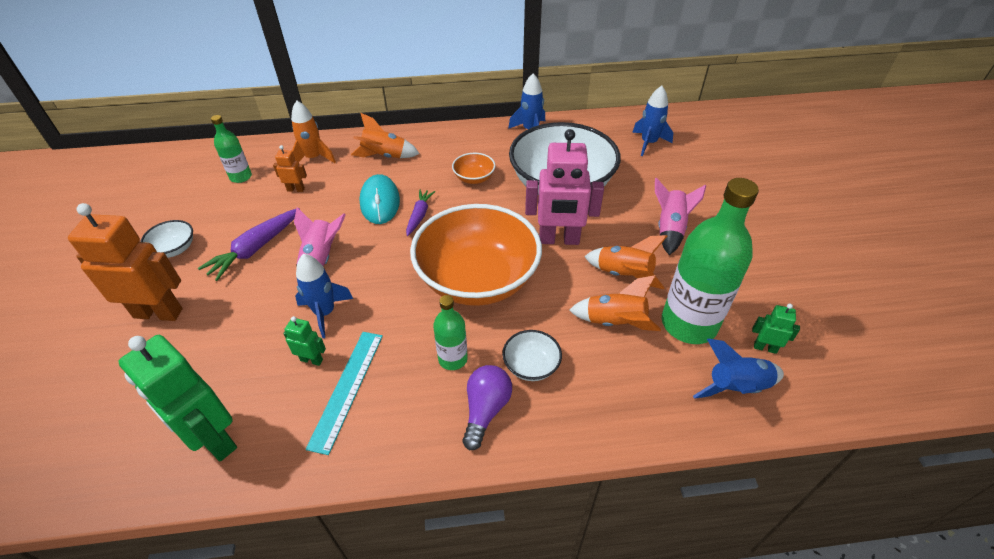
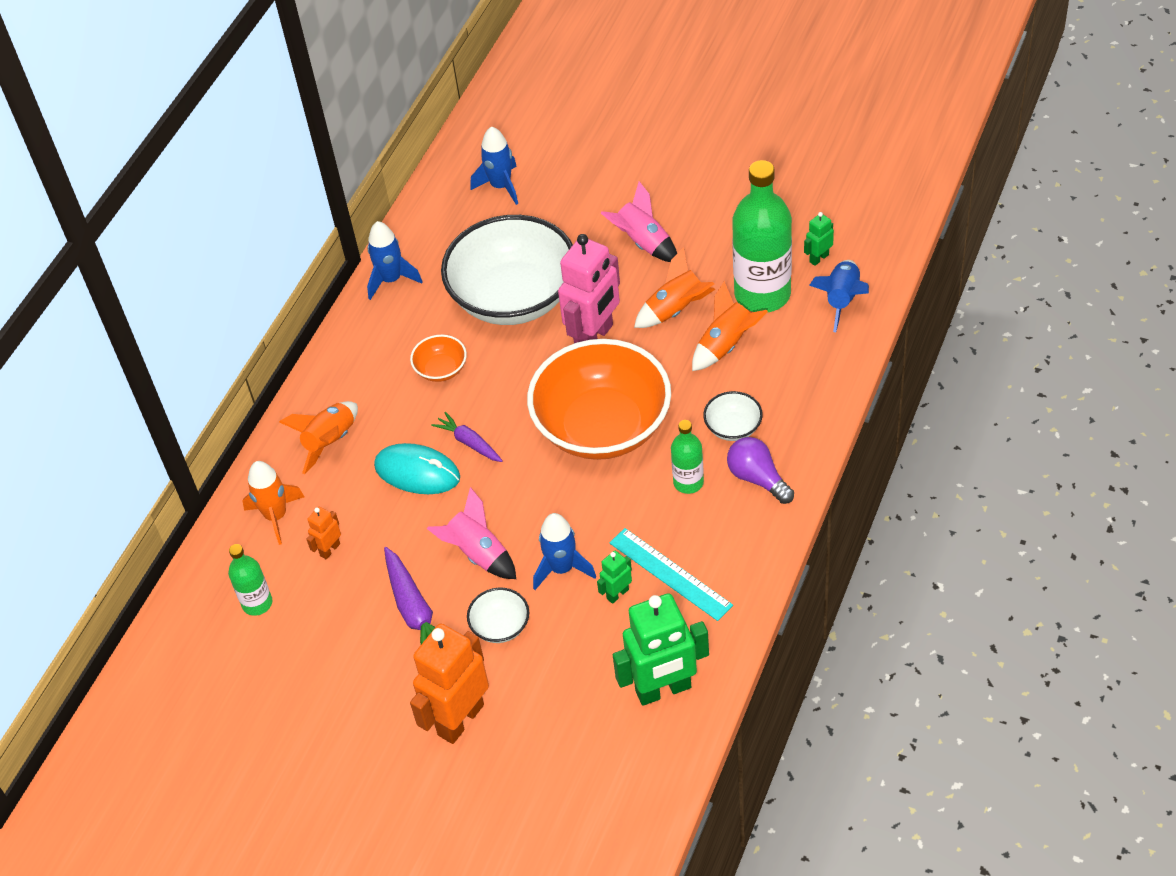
camera: 55 degrees left, 5 degrees up
white bowl [140,220,193,258] -> white bowl moved to [467,588,529,643]

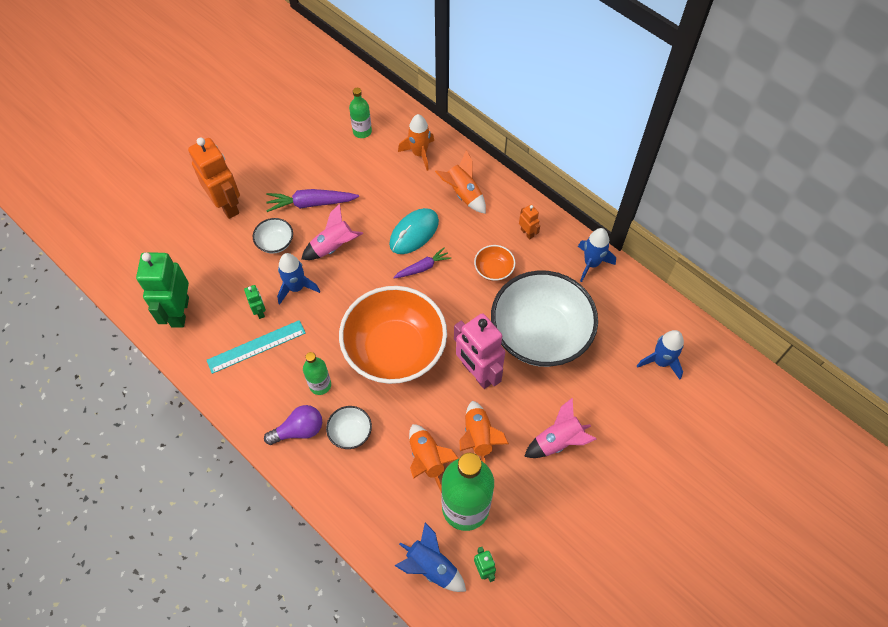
camera: 105 degrees right, 10 degrees up
orange robot [306,507,341,559] -> orange robot moved to [519,204,540,240]

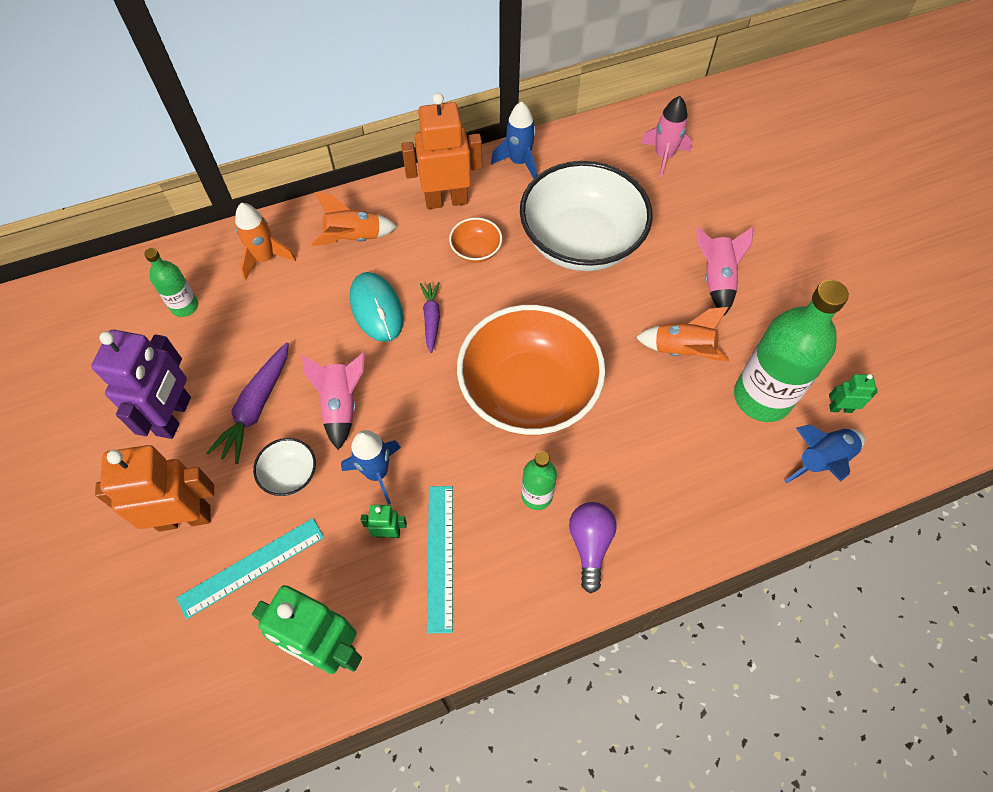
camera: 65 degrees left, 0 degrees up
white bowl [326,406,372,449] -> none
orange rocket [409,424,459,491] -> none
pink robot [454,313,505,389] -> none
orange robot [519,204,540,240] -> orange robot [401,93,482,209], size x2.20
blue rocket [637,330,684,380] -> pink rocket [641,96,692,178]
none -> purple robot [91,330,191,439]
none -> turquoise ruler [176,518,324,619]

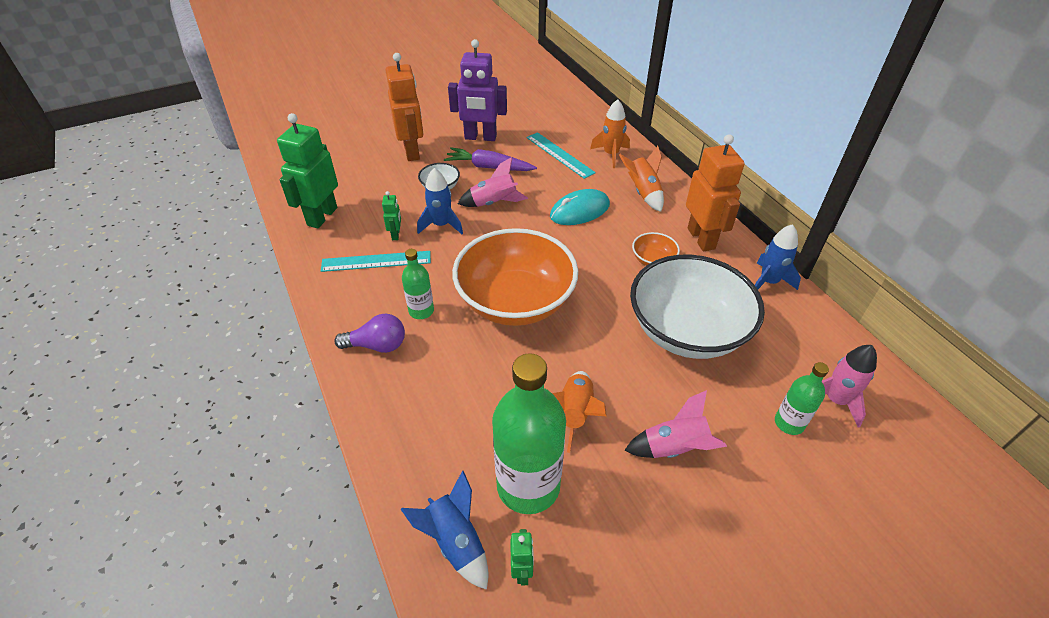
camera: 85 degrees right, 15 degrees down
green bottle [144,248,198,317] -> green bottle moved to [775,362,829,435]
turquoise ruler [176,518,324,619] -> turquoise ruler moved to [527,132,596,179]
purple carrot [420,282,440,353] -> none

